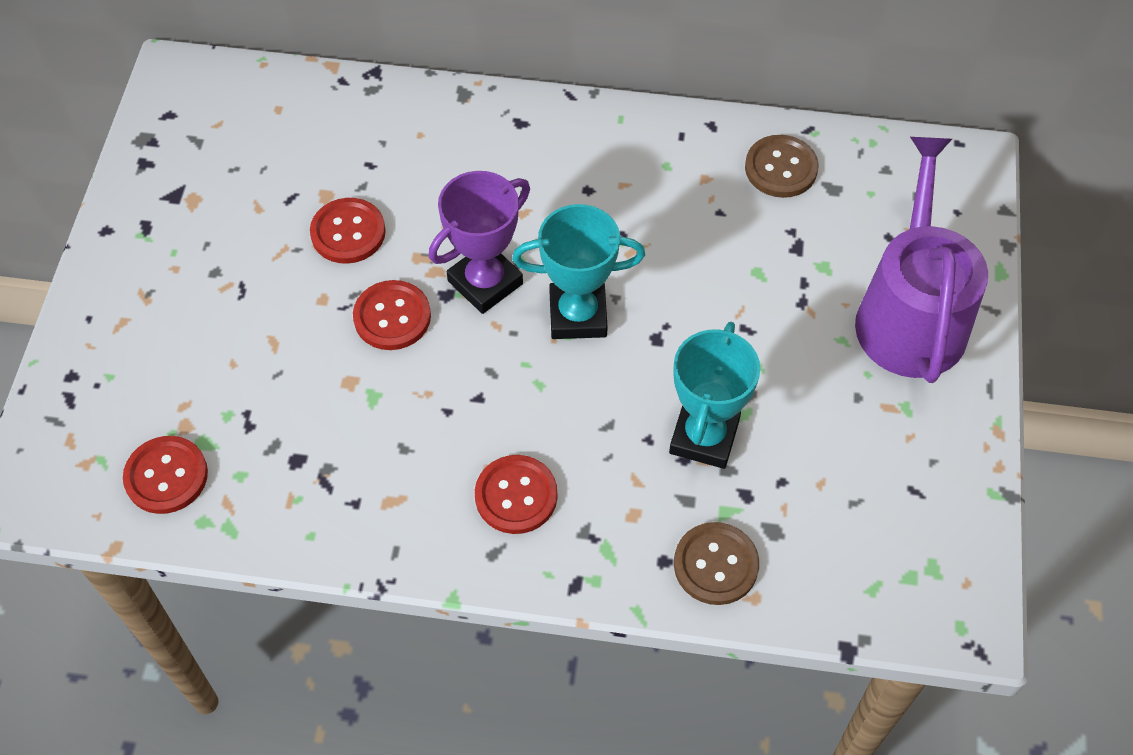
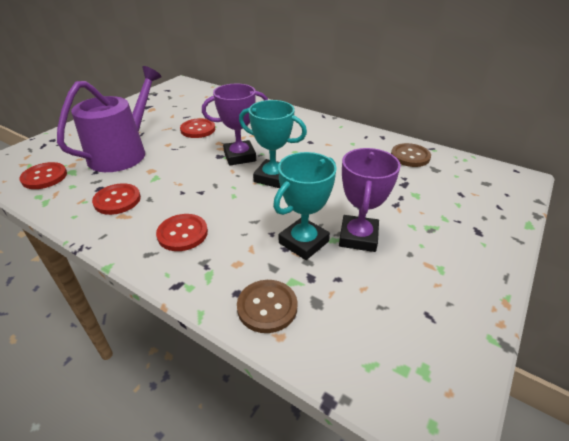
camera: 25 degrees right, 20 degrees down
red button [353,280,431,350] -> red button moved to [92,183,141,215]
purple watering can [855,137,988,383] -> purple watering can moved to [57,66,161,172]
none -> purple trophy [339,148,401,252]

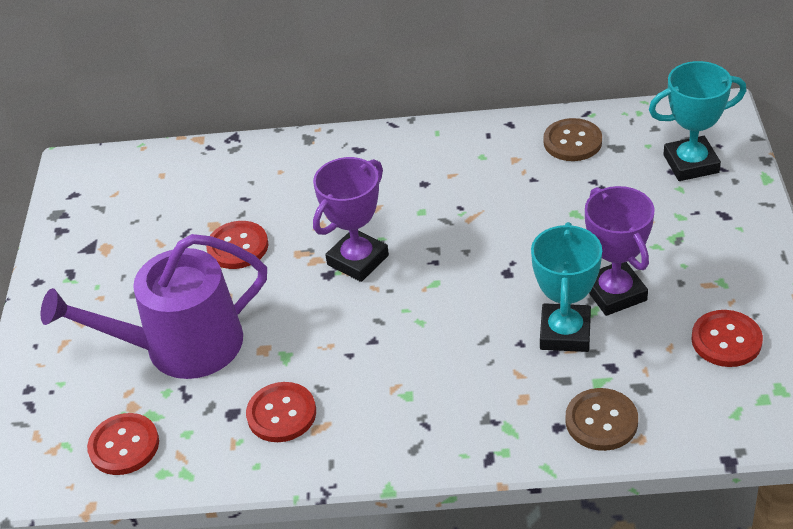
camera: 30 degrees left, 5 degrees up
purple watering can [57,66,161,172] -> purple watering can turned 105 degrees counterclockwise [41,234,267,379]
red button [156,214,208,251] -> red button moved to [691,310,763,367]
turquoise trophy [239,100,307,188] -> turquoise trophy moved to [649,61,746,181]

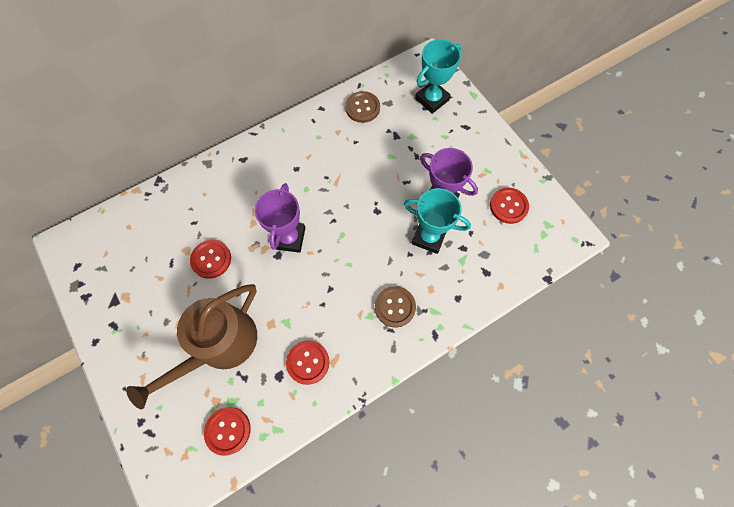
camera: 35 degrees left, 25 degrees up
purple watering can [41,234,267,379] -> brown watering can [126,284,257,409]
turquoise trophy [531,222,602,352] -> turquoise trophy turned 45 degrees counterclockwise [404,188,471,254]
brown button [565,388,638,451] -> brown button moved to [375,286,416,328]

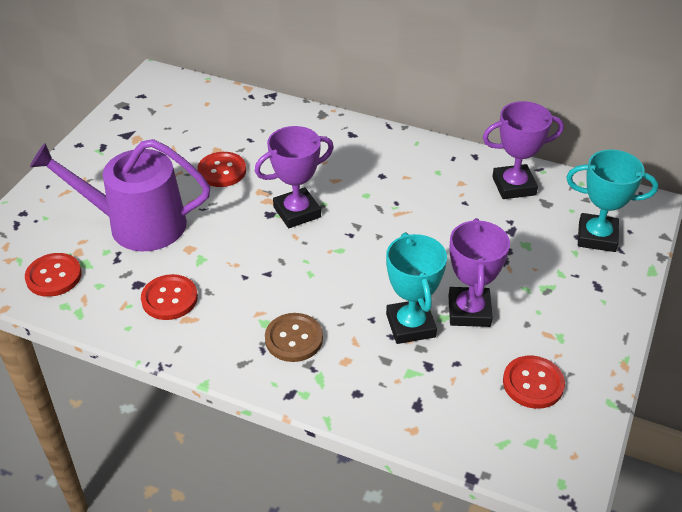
camera: 55 degrees right, 25 degrees down
brown watering can [126,284,257,409] -> purple watering can [30,139,210,251]
brown button [345,91,380,123] -> purple trophy [483,101,564,199]

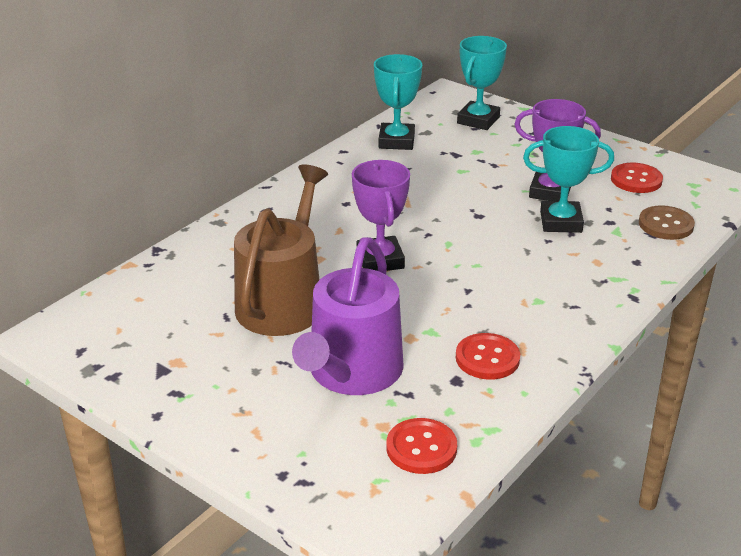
camera: 75 degrees left, 10 degrees down
red button [197,152,246,187] -> brown watering can [234,164,328,336]
brown button [265,313,323,362] -> brown button moved to [639,205,695,240]
purple trophy [483,101,564,199] -> turquoise trophy [374,54,422,150]

